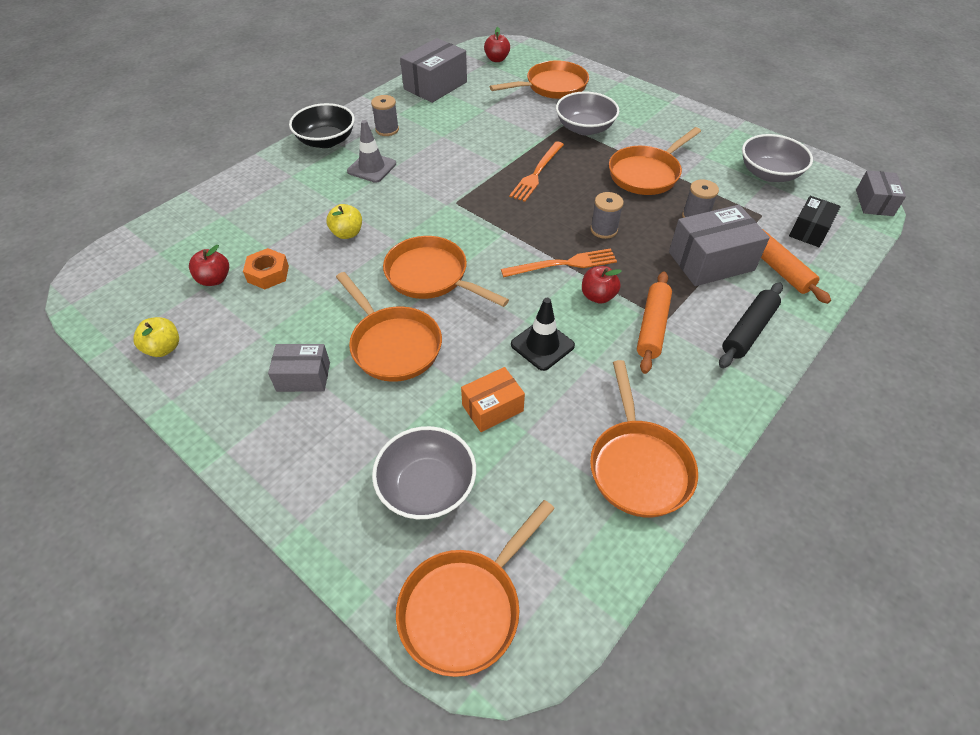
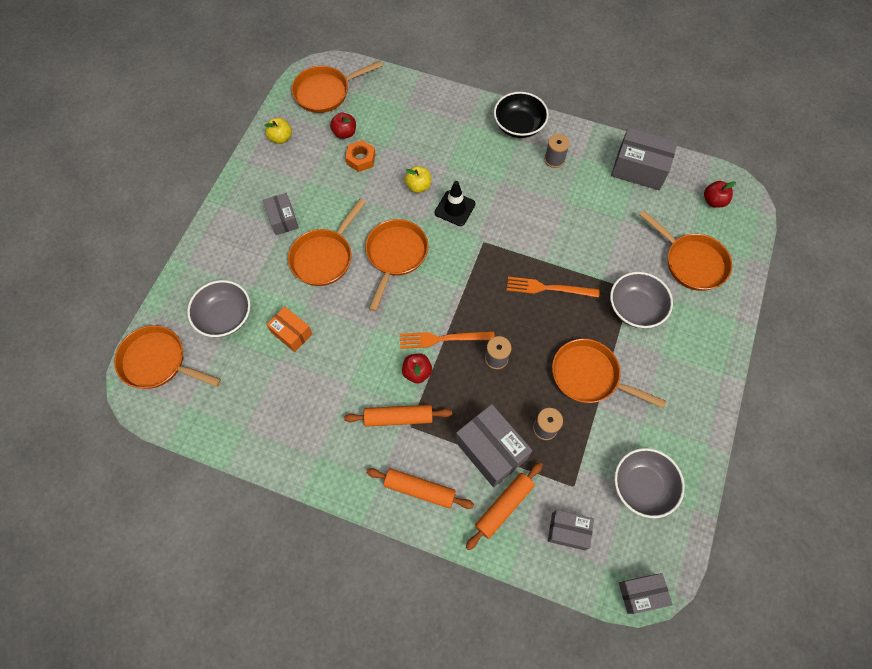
camera: 70 degrees right, 15 degrees up
grey traffic cone [347,120,396,183] -> none
orange fork [501,248,617,277] -> orange fork turned 120 degrees clockwise [400,331,495,349]
black traffic cone [511,298,575,371] -> black traffic cone moved to [435,181,476,226]
orange pan [590,360,698,517] -> orange pan moved to [292,61,383,113]
black rolling pin [719,282,783,368] -> orange rolling pin [366,468,474,509]
black box [789,196,841,247] -> grey box [548,510,594,550]

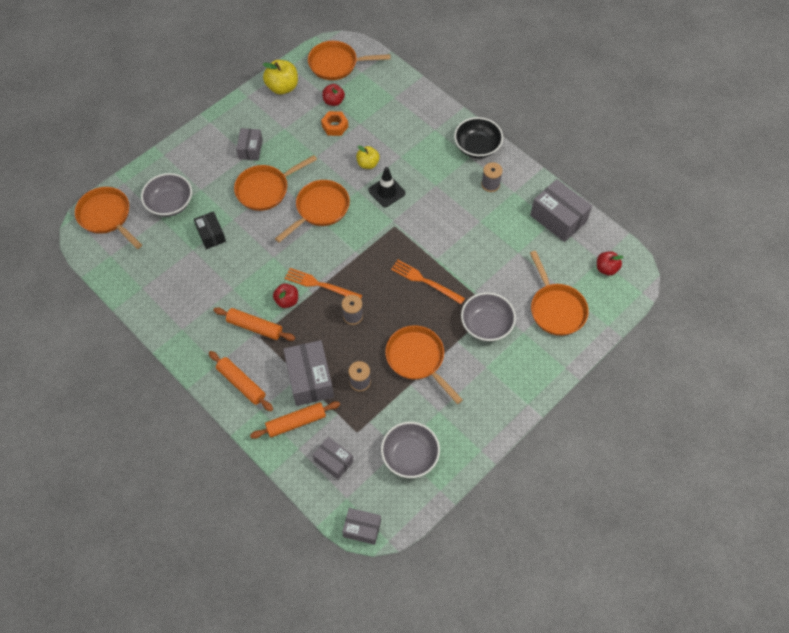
camera: 25 degrees right, 5 degrees down
yellow apple [264,118,292,144] -> yellow apple [263,60,298,95], size x1.56
orange box [266,306,312,352] -> black box [194,211,226,249]

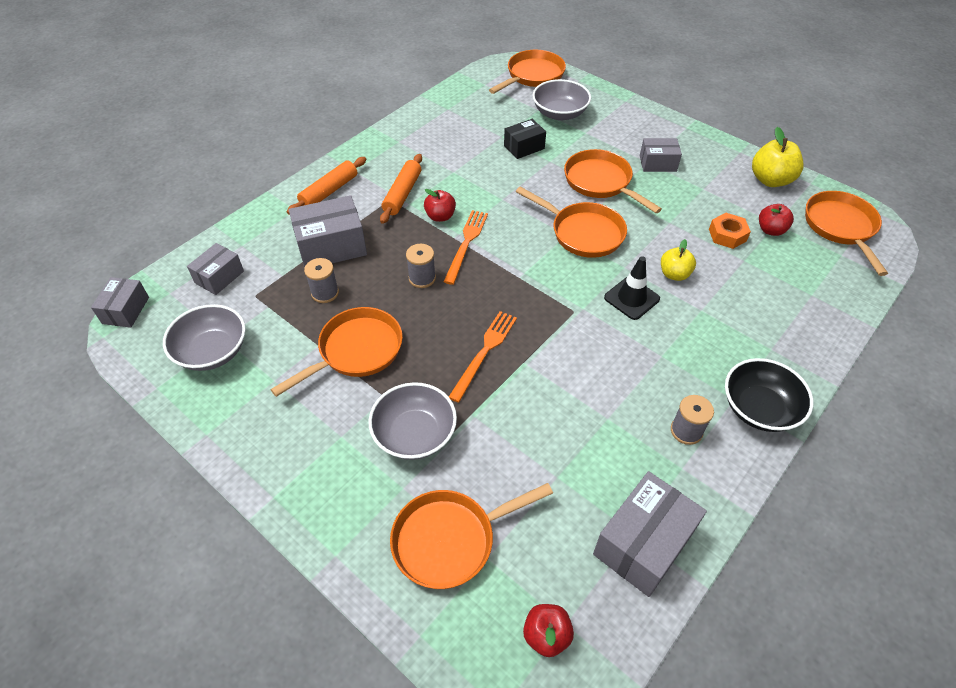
camera: 85 degrees right, 10 degrees down
orange rolling pin [250,401,340,439] -> none

